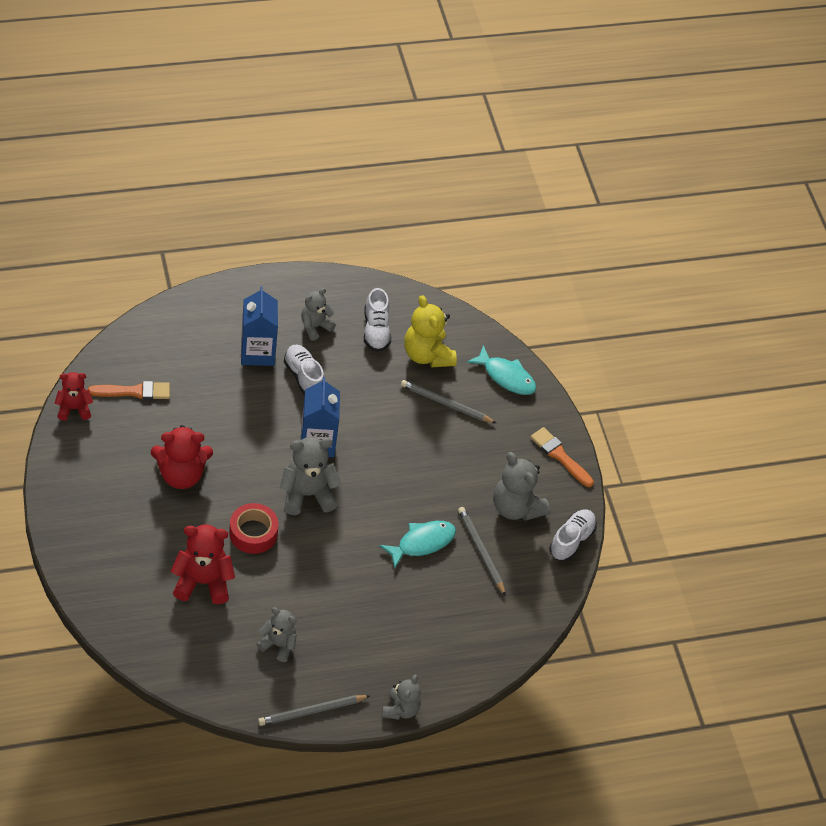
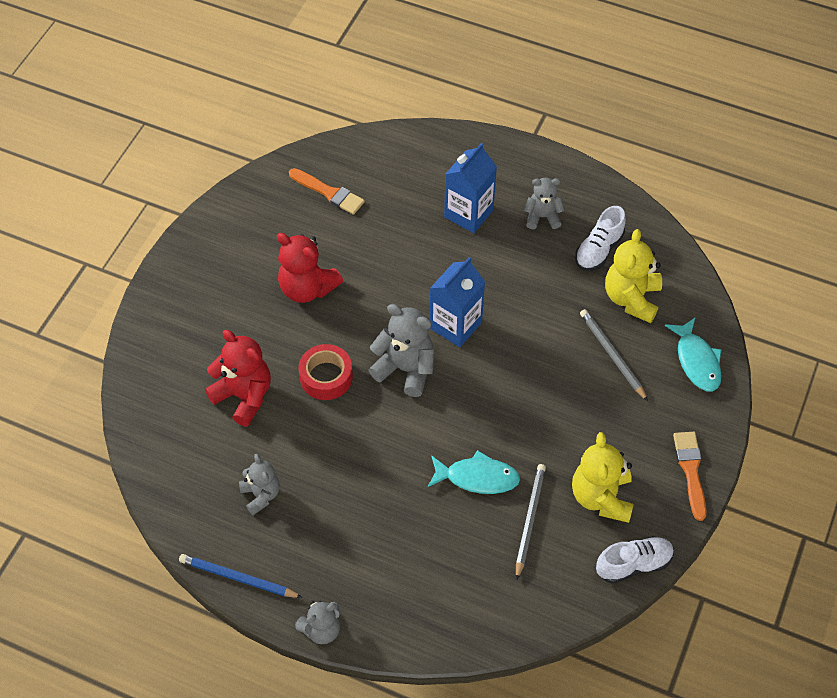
camera: 45 degrees right, 5 degrees up
red teddy bear [54,372,93,421] -> none
grey pencil [258,695,371,726] -> blue pencil [179,554,302,598]
white shoe [284,344,324,395] -> none
grey teddy bear [493,452,550,521] -> yellow teddy bear [572,432,634,523]

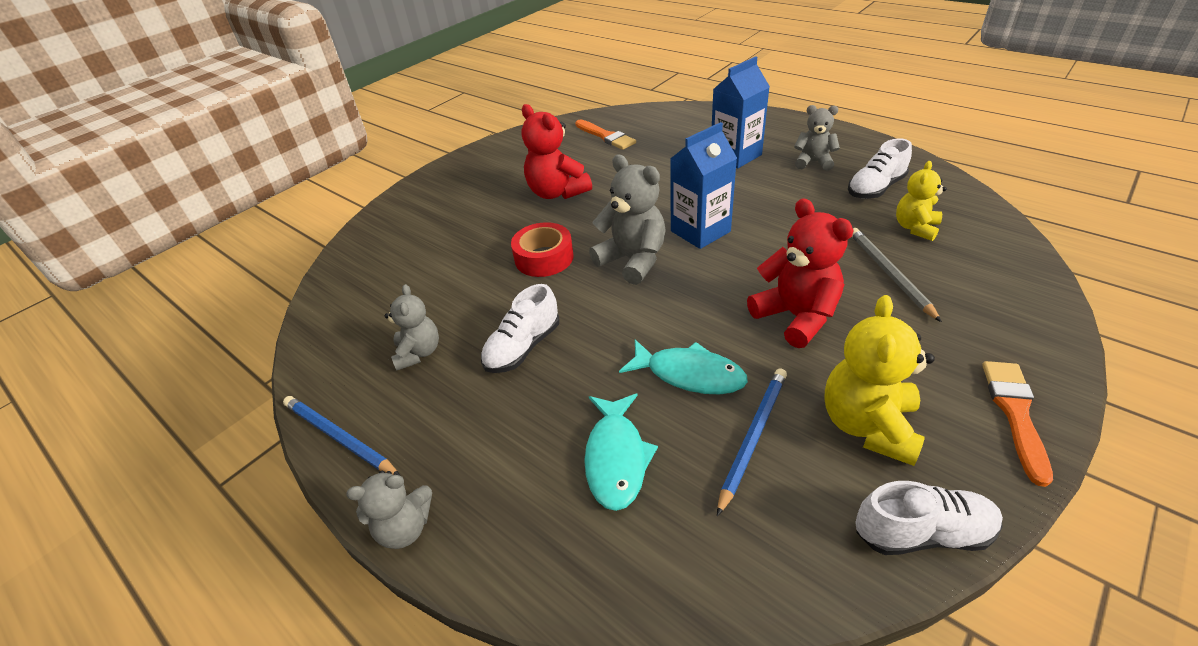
camera: 20 degrees right, 15 degrees down
red teddy bear [205,330,271,426] -> red teddy bear moved to [747,198,854,348]
grey pencil [516,464,546,580] -> blue pencil [717,368,787,516]
yellow teddy bear [605,229,662,323] -> yellow teddy bear [896,161,947,241], size x0.63
turquoise fish [665,318,722,391] -> turquoise fish moved to [584,393,658,511]
none -> white shoe [481,284,559,373]

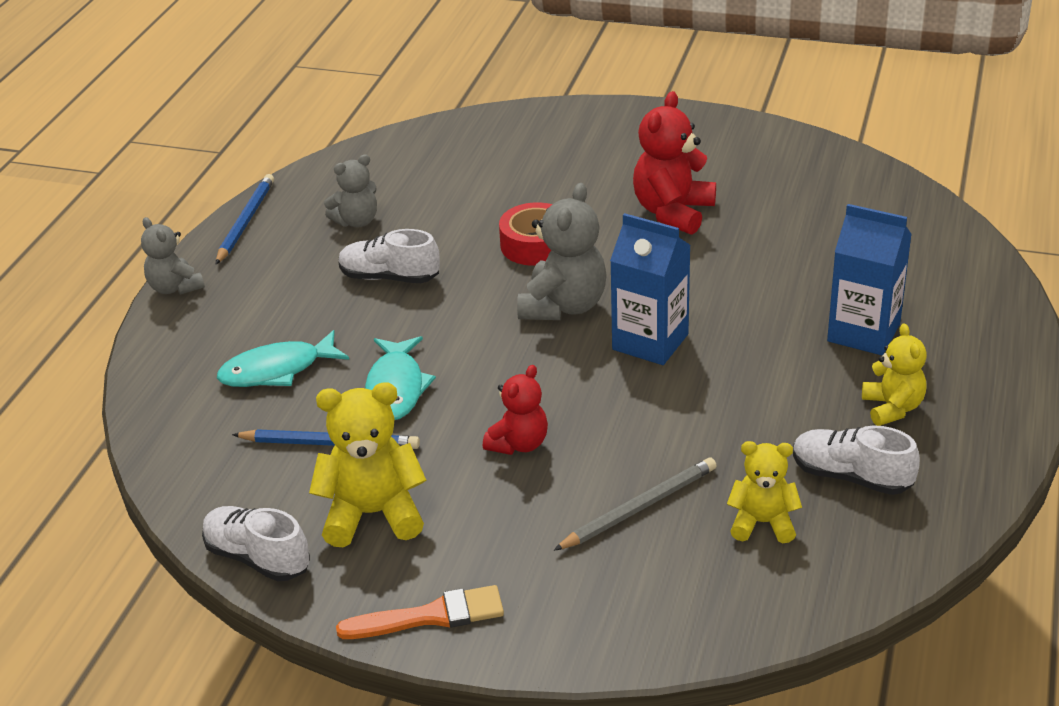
camera: 65 degrees right, 5 degrees down
orange brush [575,120,636,150] -> none
red teddy bear [747,198,854,348] -> red teddy bear [483,365,548,455], size x0.63
grey teddy bear [794,105,840,171] -> yellow teddy bear [862,323,927,426]
white shoe [855,481,1003,555] -> white shoe turned 150 degrees clockwise [202,506,310,581]

